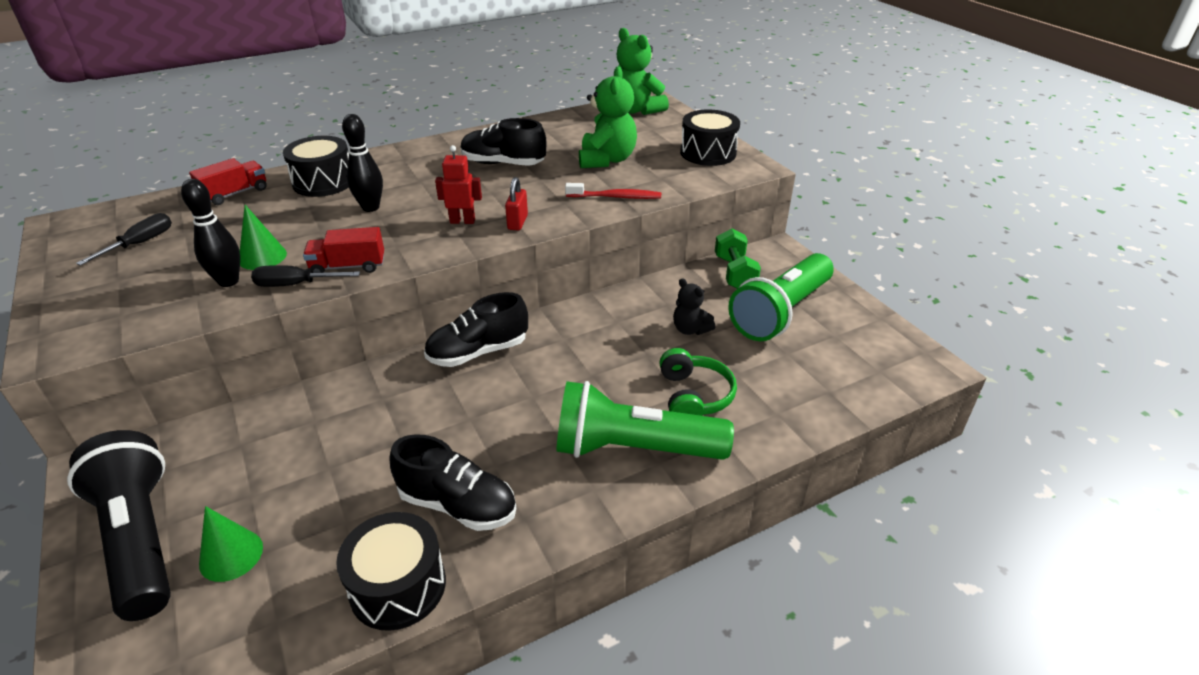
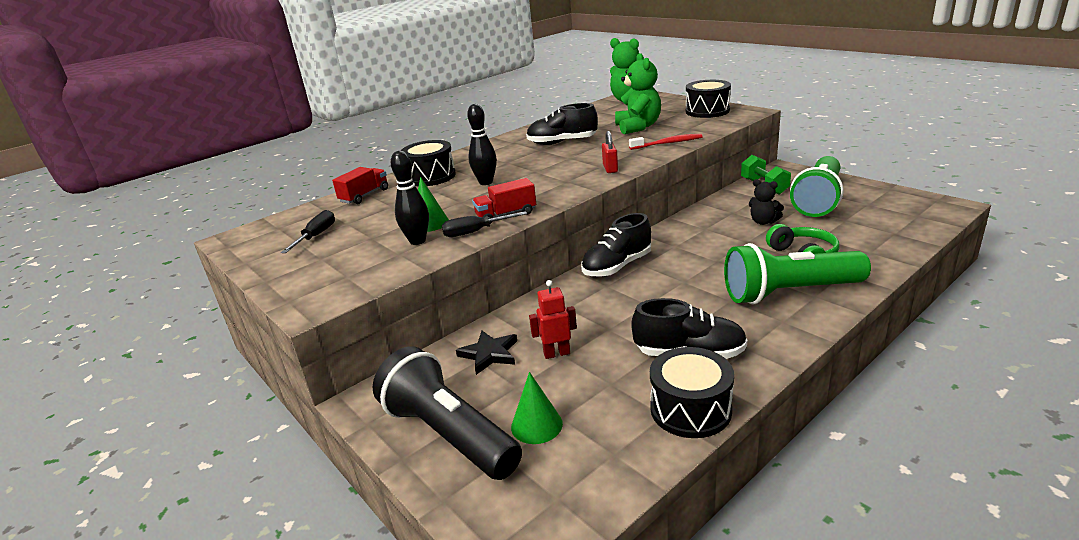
camera: 10 degrees left, 10 degrees down
red robot [435,145,482,224] -> red robot moved to [529,280,577,359]
none -> black star [456,331,517,375]

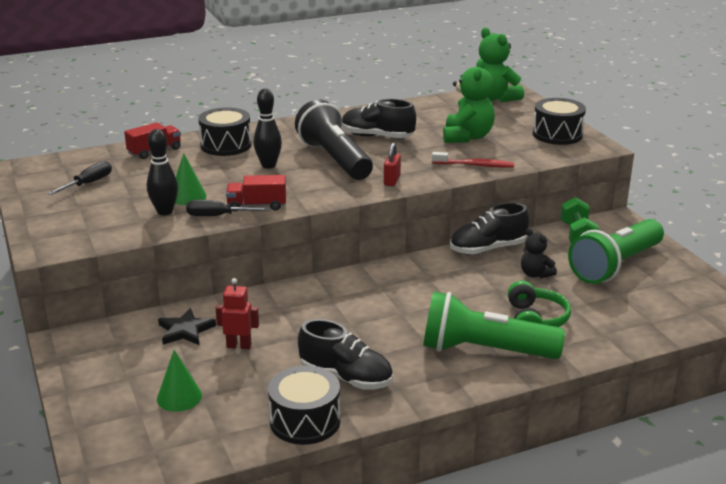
camera: 15 degrees right, 0 degrees up
black flashlight [373,346,522,480] -> black flashlight moved to [295,99,373,180]
black shoe [581,213,651,277] -> black shoe moved to [450,203,529,255]

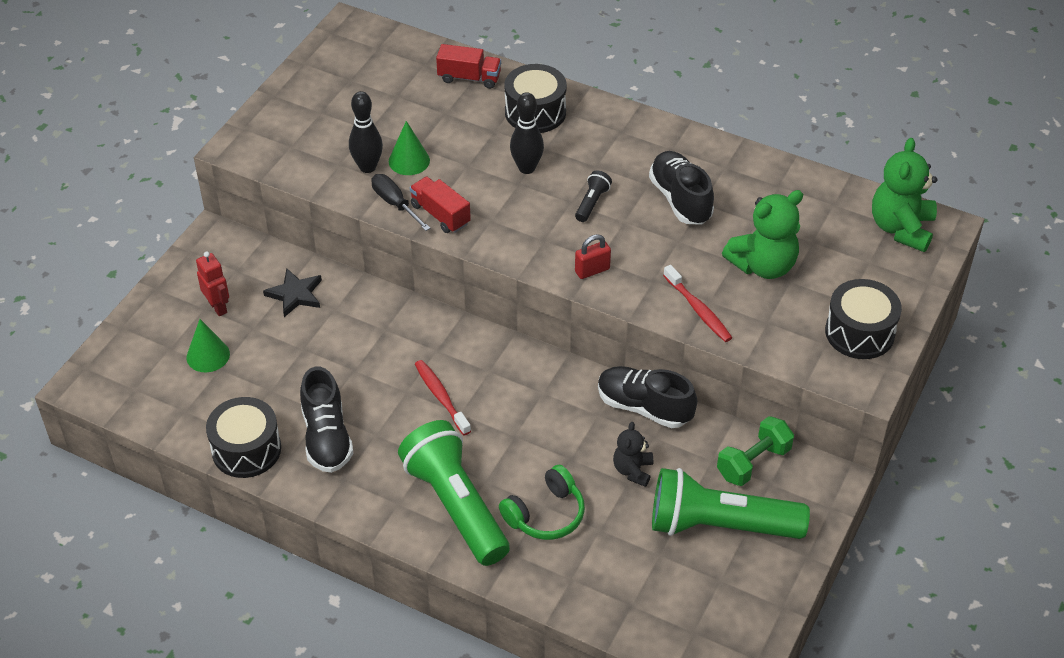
camera: 50 degrees right, 20 degrees up
black screwdriver [48,161,112,195] -> none
red robot [216,278,259,349] -> red robot moved to [196,251,229,316]
black flashlight [295,99,373,180] -> black flashlight [575,171,612,222], size x0.41
none -> red toothbrush [415,360,471,435]

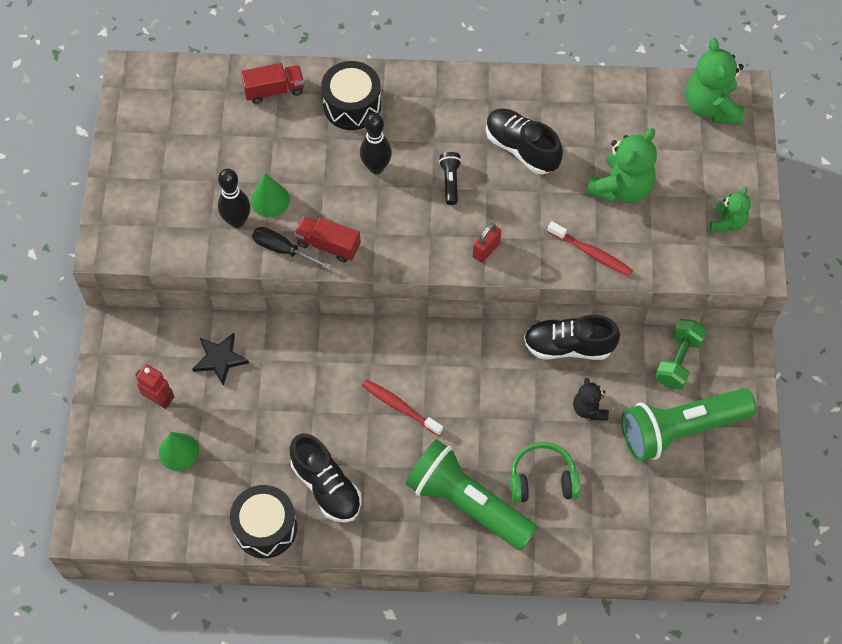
camera: 25 degrees left, 15 degrees up
green headphones [499,465,585,540] -> green headphones turned 120 degrees counterclockwise [510,442,580,503]
black drum [825,279,902,359] -> green teddy bear [710,187,751,232]

